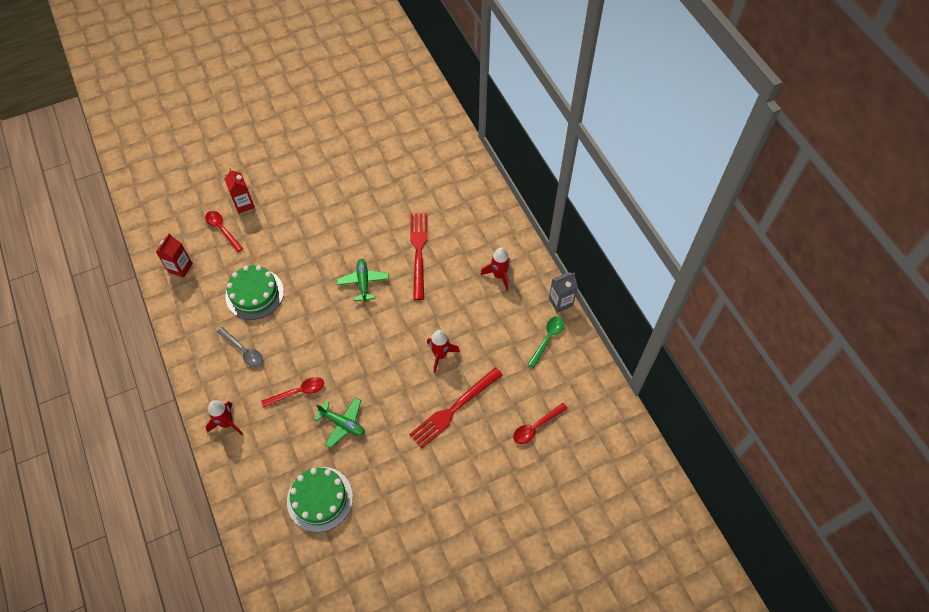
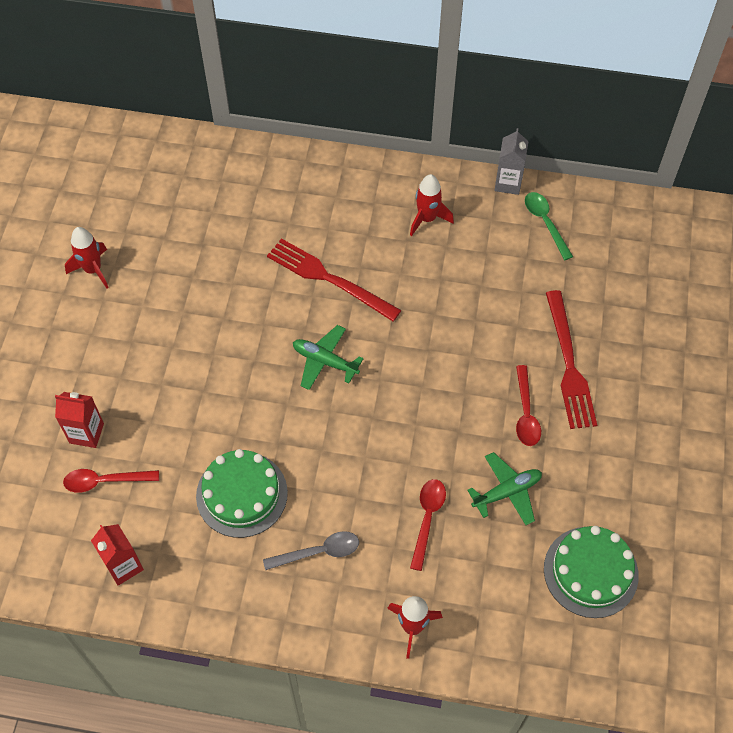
camera: 55 degrees left, 0 degrees up
red rocket [427,330,460,373] -> red rocket moved to [65,227,109,289]
red spoon [513,403,568,444] -> red spoon moved to [516,365,541,446]

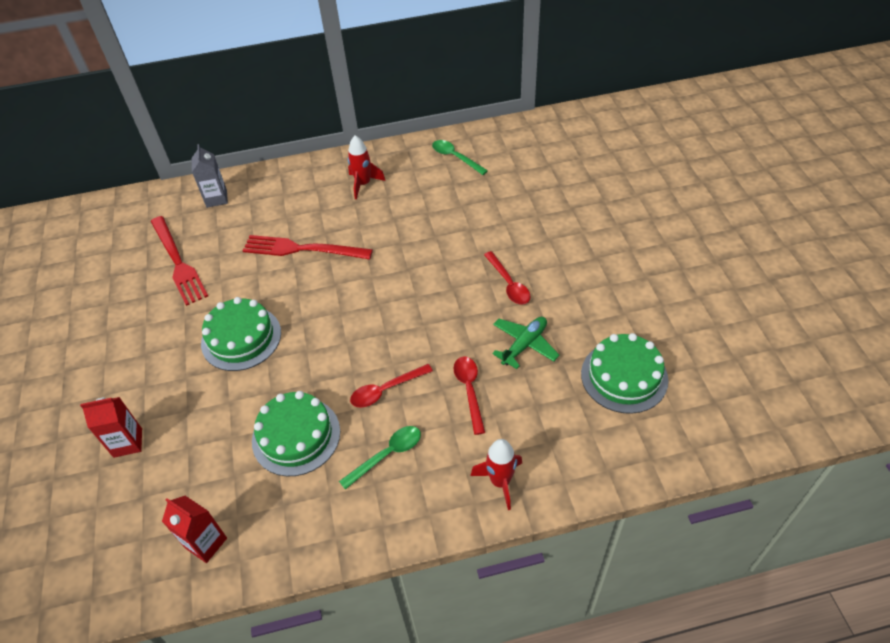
camera: 20 degrees left, 10 degrees down
red spoon [63,469,159,493] -> red spoon moved to [350,364,433,407]
red rocket [65,227,109,289] -> none
grey spoon [263,531,359,570] -> green spoon [339,426,421,490]
green plane [293,325,364,390] -> none
grey carton [494,128,529,195] -> grey carton moved to [192,144,228,208]
red fork [546,290,597,429] -> red fork moved to [151,216,208,306]
none -> green cake [201,297,281,371]

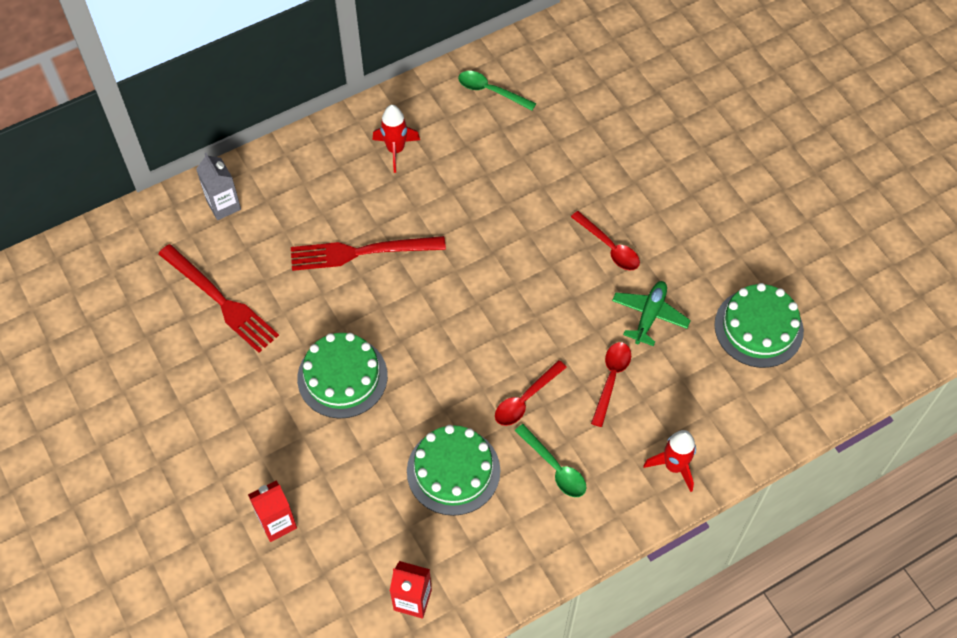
camera: 20 degrees left, 10 degrees up
green spoon [339,426,421,490] -> green spoon turned 105 degrees clockwise [515,424,586,497]
red spoon [453,357,485,435] -> red spoon turned 45 degrees clockwise [591,342,631,427]

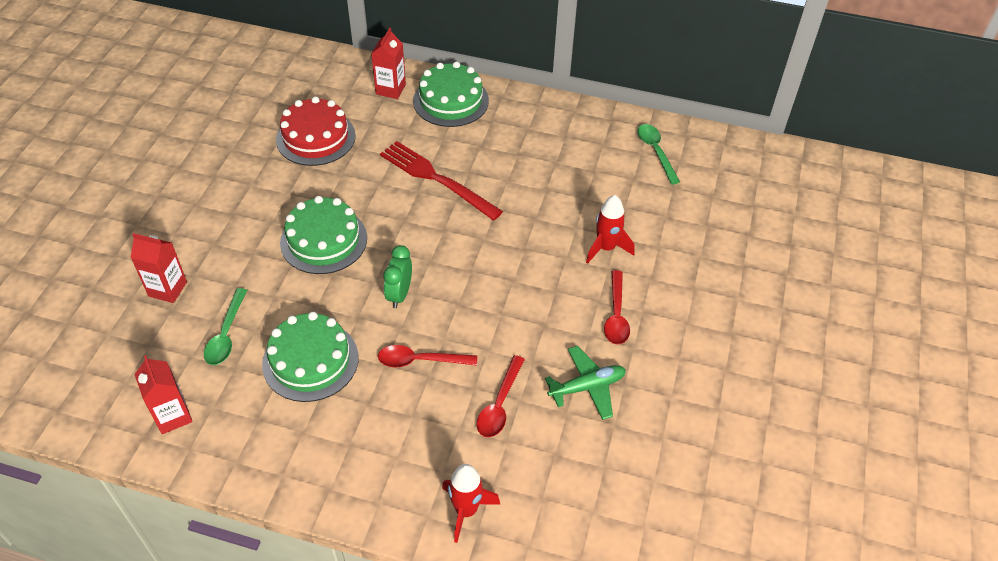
camera: 45 degrees right, 10 degrees down
red fork [158,244,279,353] -> red cake [276,97,356,166]
grey carton [196,153,241,220] -> red carton [371,28,406,99]
red rocket [373,105,420,173] -> red rocket moved to [586,195,634,264]
green spoon [515,424,586,497] -> green spoon moved to [204,288,247,365]
red spoon [591,342,631,427] -> red spoon turned 135 degrees clockwise [477,355,525,437]
green cake [714,283,804,368] -> green cake moved to [413,62,489,127]
none -> green clock [383,245,412,308]

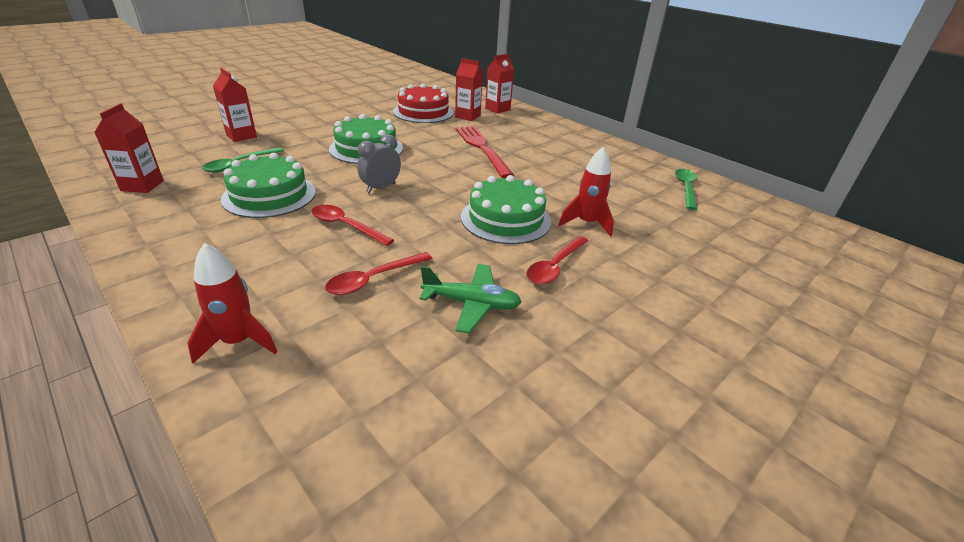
camera: 30 degrees right, 15 degrees down
green clock [383,245,412,308] -> grey clock [357,134,401,193]
green cake [413,62,489,127] -> green cake moved to [461,175,551,244]
none -> red carton [455,58,483,121]

